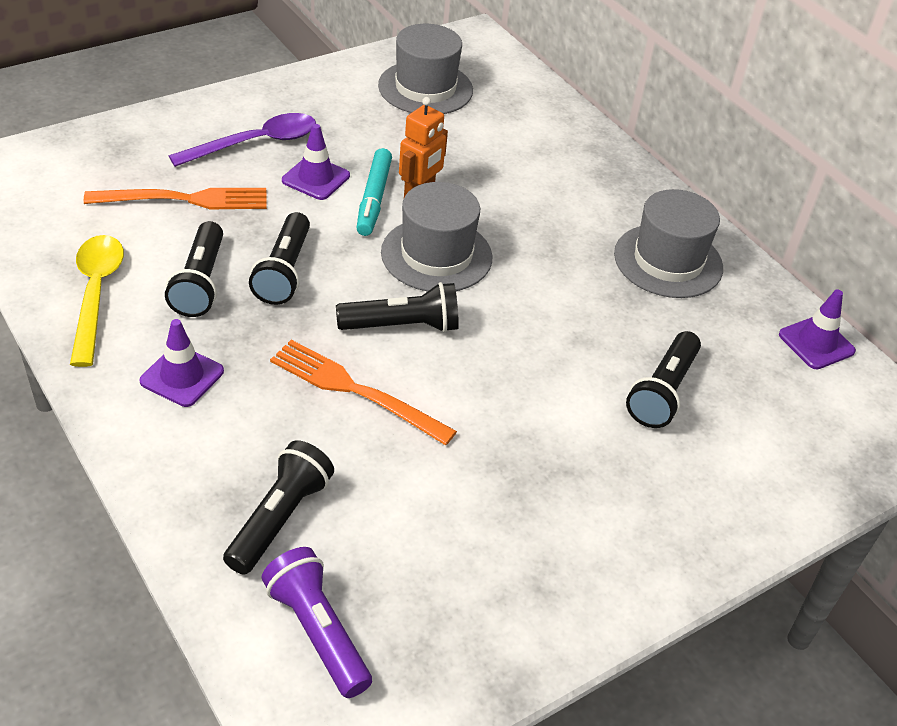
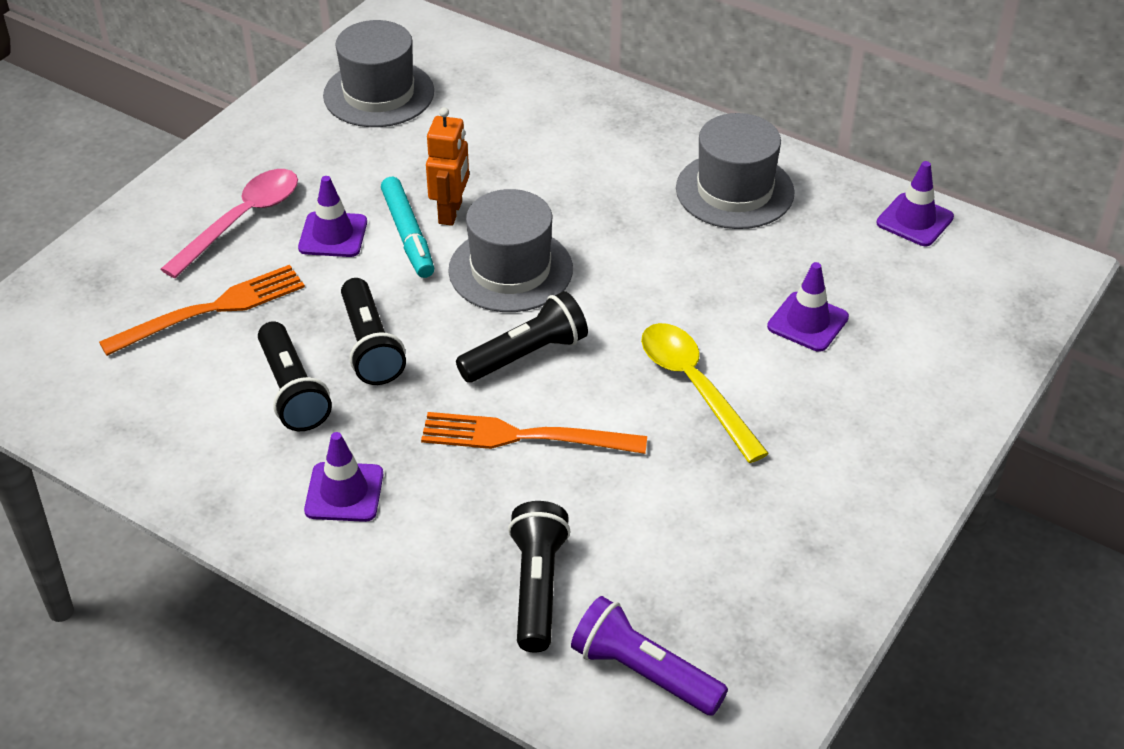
camera: 20 degrees left, 0 degrees up
yellow spoon [70,235,124,367] -> yellow spoon moved to [641,323,769,463]
purple spoon [169,113,316,167] -> pink spoon [161,169,298,278]
black flashlight [626,331,701,428] -> purple traffic cone [767,262,849,352]

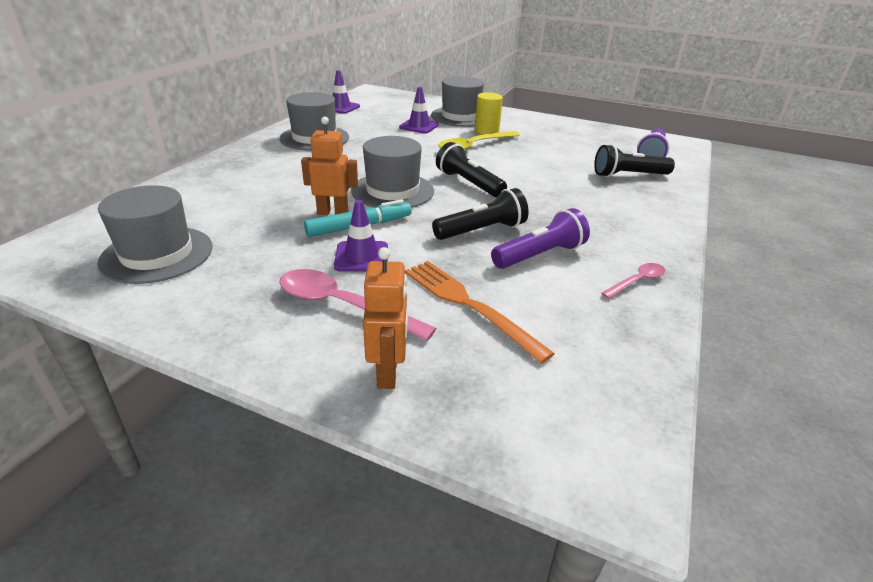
camera: 100 degrees left, 10 degrees down
black flashlight [258,321,332,431] -> purple flashlight [491,208,590,269]
purple traffic cone [304,432,383,522] -> none
orange fork [421,412,647,454] -> none
none -> orange robot [363,247,408,389]
none -> grey hat [431,76,484,127]
none -> yellow cylinder [475,92,503,134]
none -> pink spoon [601,263,665,299]

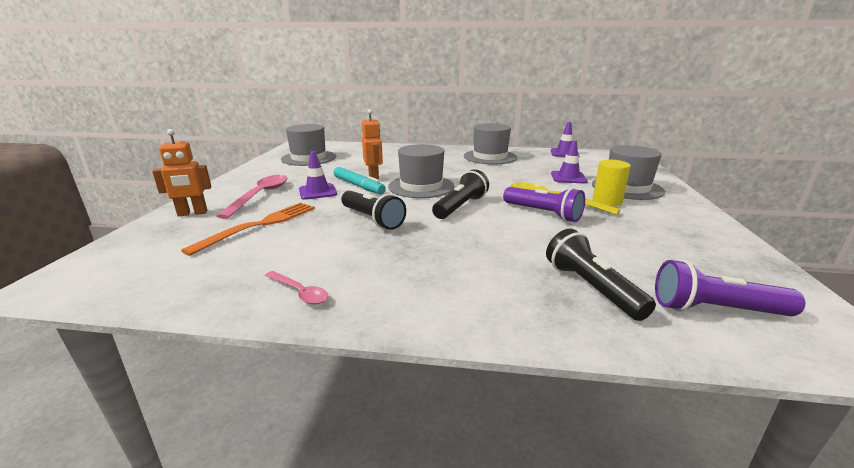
camera: 75 degrees right, 10 degrees down
purple flashlight [491,208,590,269] -> purple flashlight moved to [503,187,585,222]

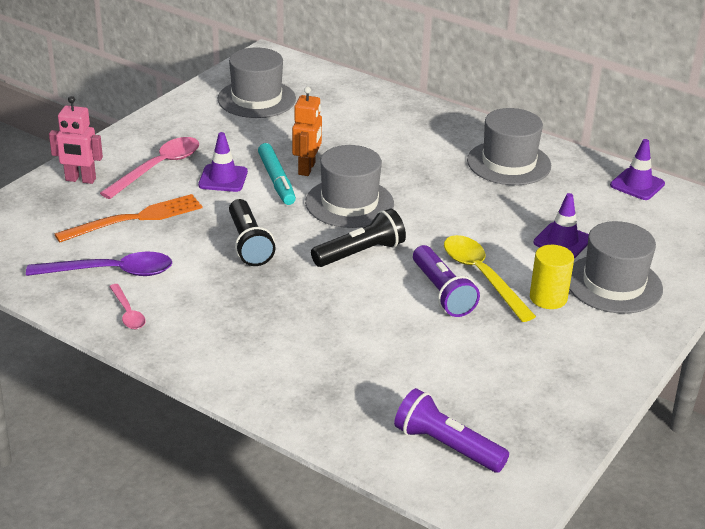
camera: 25 degrees right, 10 degrees up
orange robot [152,129,211,217] -> pink robot [49,96,103,184]
black flashlight [546,229,656,321] -> none
none -> purple spoon [26,252,172,276]

